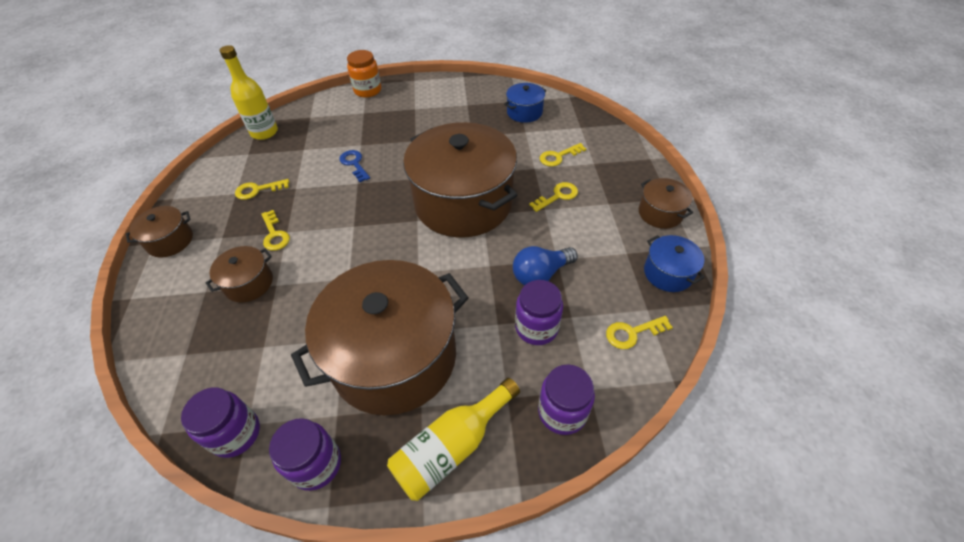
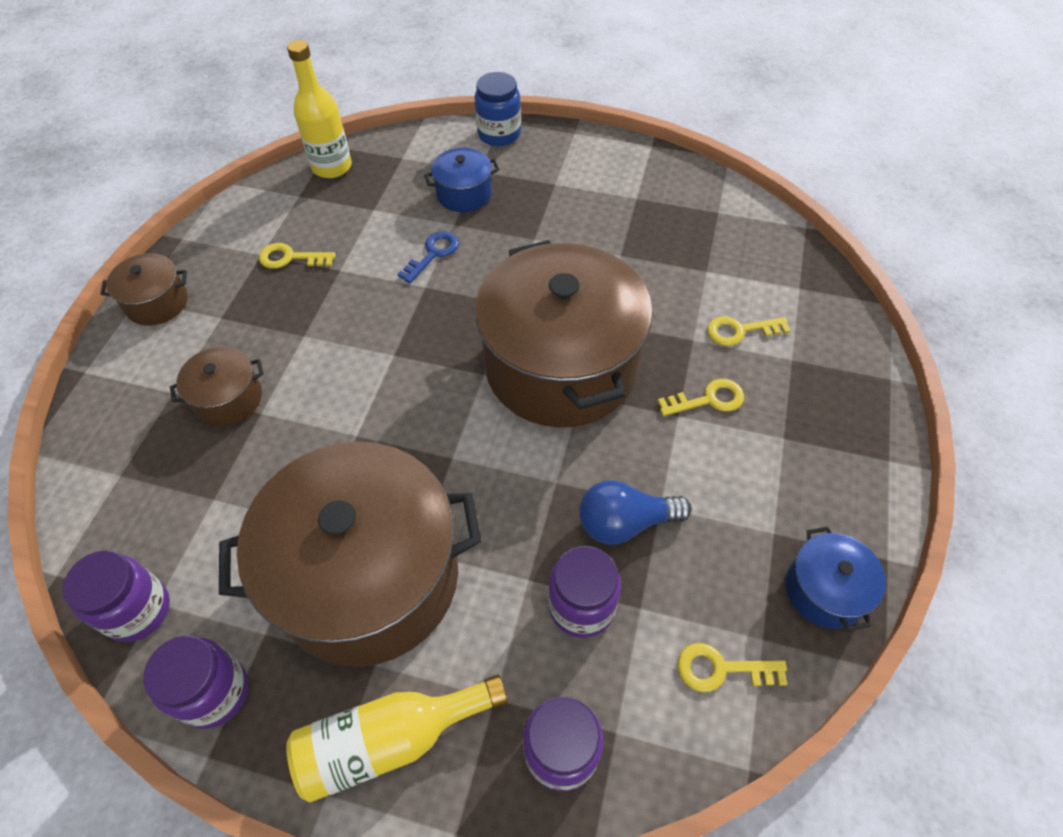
camera: 20 degrees right, 5 degrees up
yellow key [261,210,290,251] -> none
blue key [339,150,370,182] -> blue key turned 45 degrees clockwise [397,231,459,283]
orange jar [347,50,381,98] -> blue jar [475,72,521,146]
blue pot [504,83,546,123] -> blue pot moved to [424,148,500,212]
brown pot [639,178,693,229] -> none

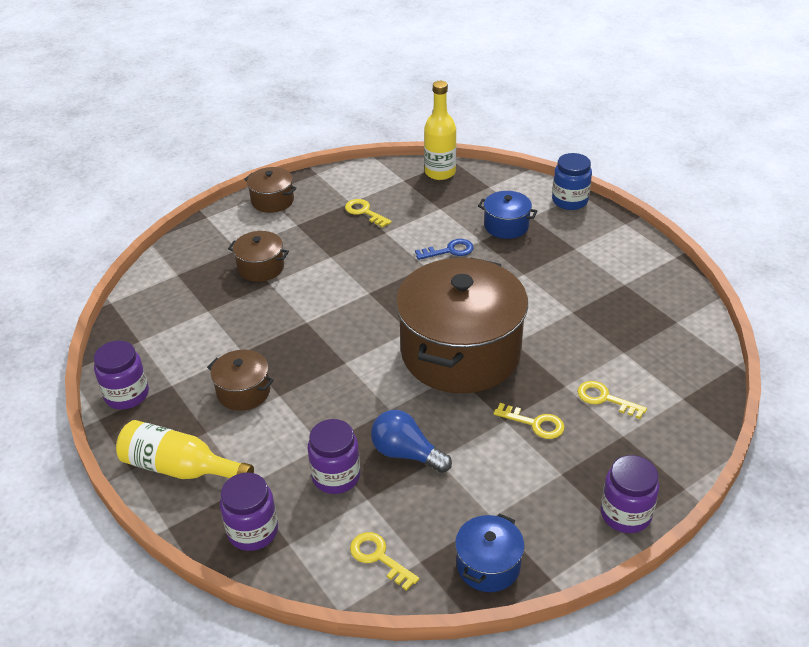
camera: 40 degrees right, 15 degrees down
purple jar [63,551,170,642] -> purple jar moved to [600,455,659,533]
brown pot [219,441,482,667] -> brown pot [207,350,274,411], size x0.43

